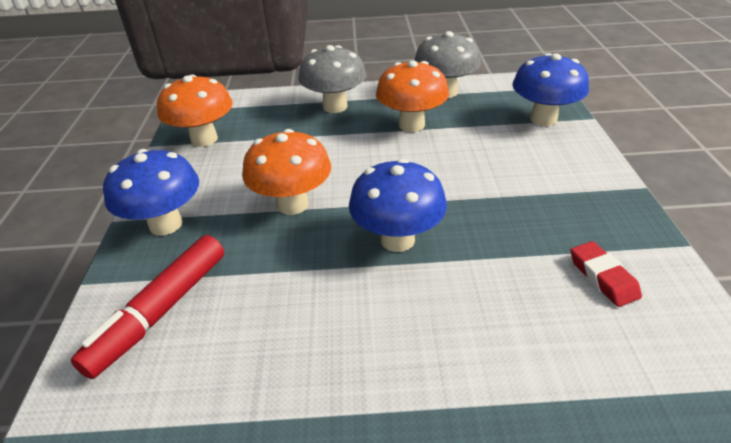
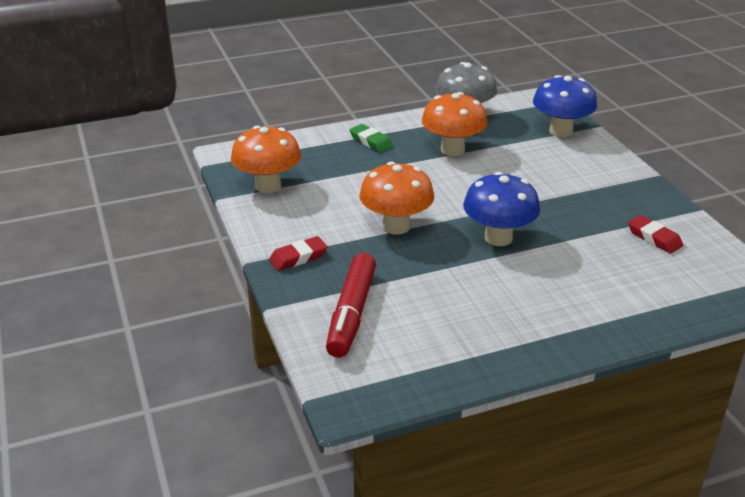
camera: 20 degrees left, 5 degrees down
blue mushroom [103,149,199,236] -> red eraser [269,236,327,271]
grey mushroom [298,45,366,113] -> green eraser [349,124,393,153]

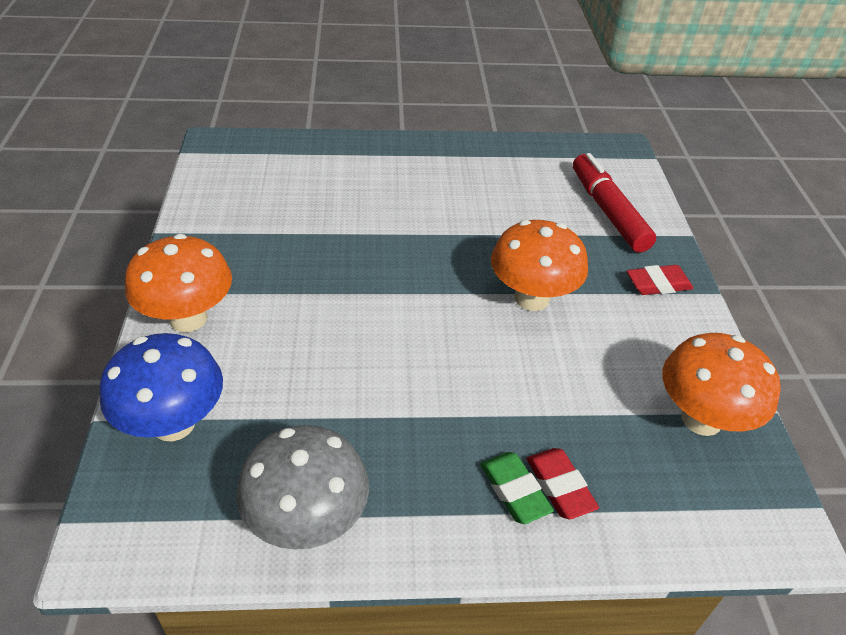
camera: 165 degrees left, 10 degrees up
red marker [326,253,376,358] -> red marker turned 45 degrees counterclockwise [573,153,656,252]
orange mushroom [422,92,488,156] -> orange mushroom moved to [125,234,232,332]
blue mushroom [463,172,540,246] -> none
red eraser [628,215,683,253] -> red eraser moved to [526,448,599,519]

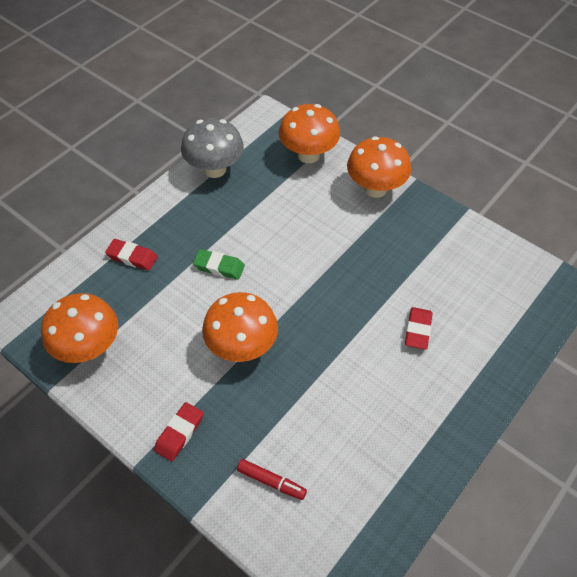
camera: 135 degrees right, 10 degrees up
blue mushroom [99,333,223,441] -> orange mushroom [279,104,340,163]
green eraser [480,452,554,524] -> green eraser moved to [193,249,245,280]
red marker [573,153,656,252] -> red marker [237,459,307,500], size x0.53
none -> red eraser [405,307,433,350]

